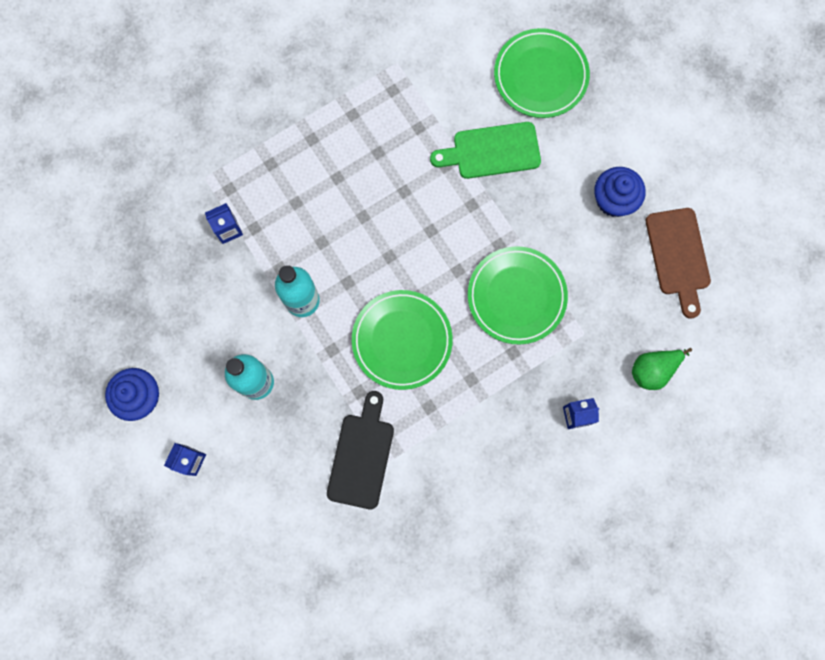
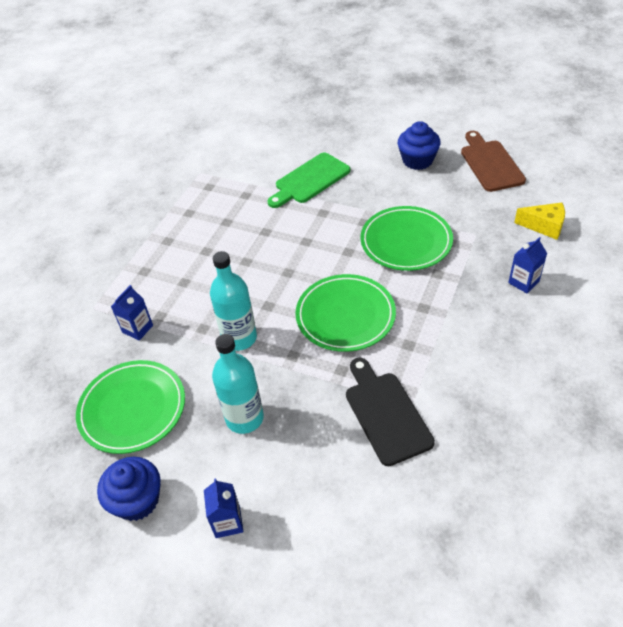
camera: 30 degrees left, 30 degrees down
green plate [494,28,590,118] -> green plate moved to [76,360,185,454]
green pear [632,348,692,390] -> yellow cheese [514,203,565,240]
brown cutting board [646,208,711,318] -> brown cutting board turned 150 degrees counterclockwise [461,131,526,192]

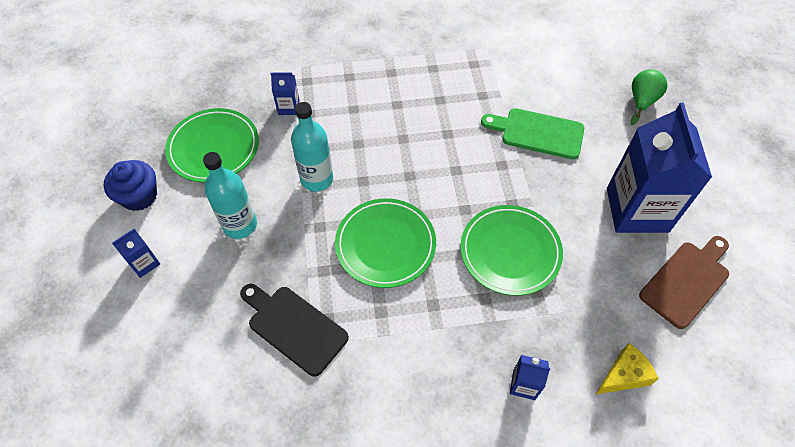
camera: 55 degrees right, 10 degrees up
black cutting board [346,358,435,466] -> black cutting board turned 90 degrees counterclockwise [240,284,349,377]
blue cupcake [398,121,441,170] -> blue carton [607,103,712,233]
yellow cheese [514,203,565,240] -> yellow cheese turned 105 degrees counterclockwise [596,343,659,394]
none -> green pear [630,69,667,125]

